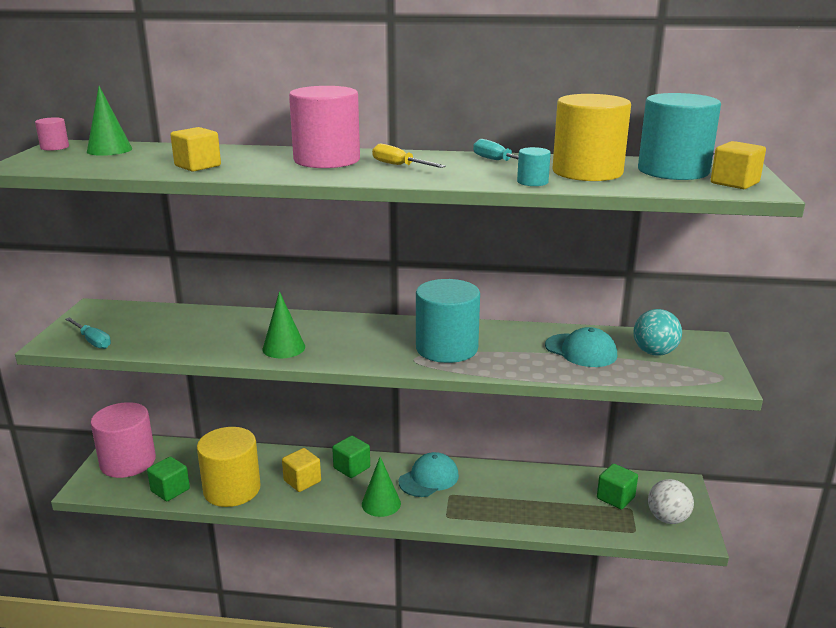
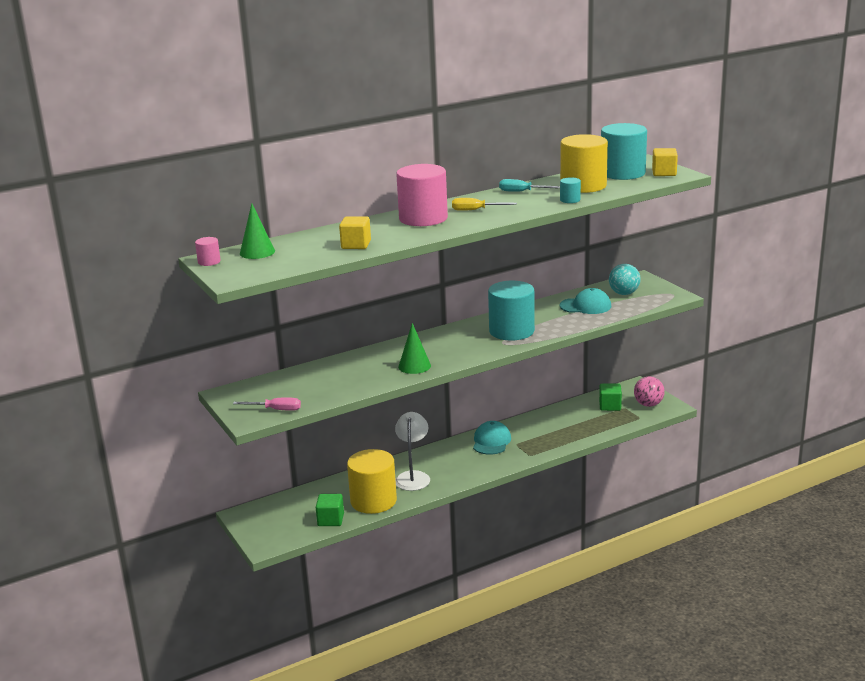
camera: 35 degrees left, 0 degrees up
turquoise screwdriver [65,317,111,349] -> pink screwdriver [233,397,301,411]
pink cylinder [91,402,156,478] -> none
yellow cube [282,448,321,492] -> white lamp [395,412,430,491]
green cube [332,436,370,478] -> none
green cone [362,457,401,517] -> none
white ball [648,479,694,524] -> pink ball [634,377,665,407]

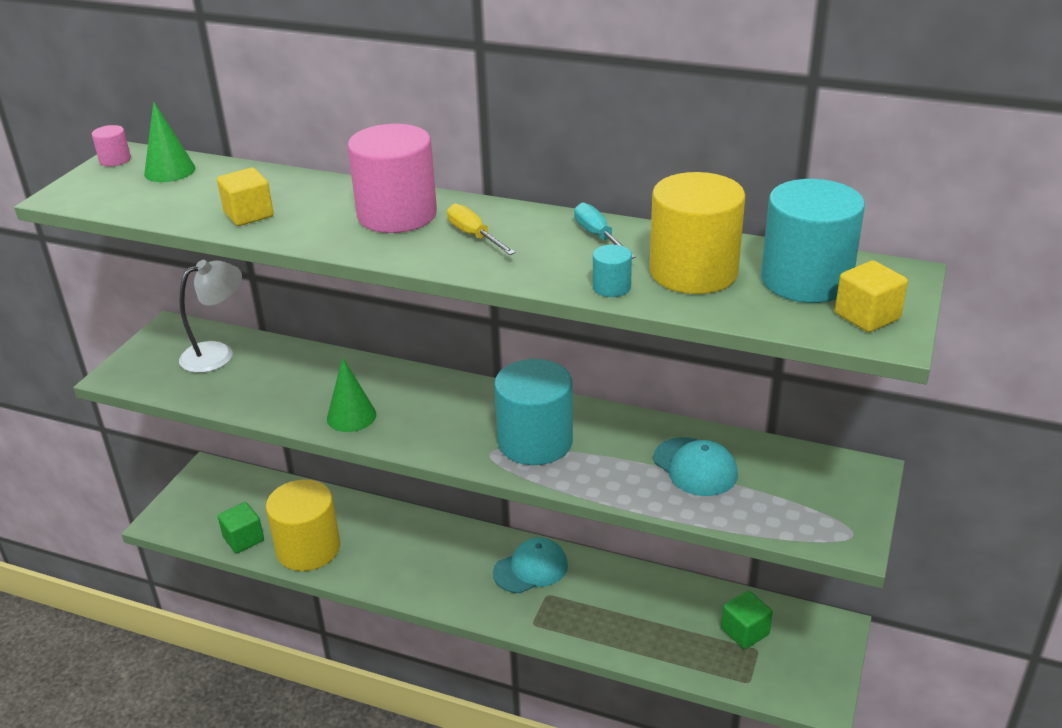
camera: 50 degrees right, 10 degrees up
pink screwdriver [233,397,301,411] -> none
white lamp [395,412,430,491] -> white lamp moved to [179,260,242,373]
turquoise ball [609,264,641,295] -> none
pink ball [634,377,665,407] -> none

